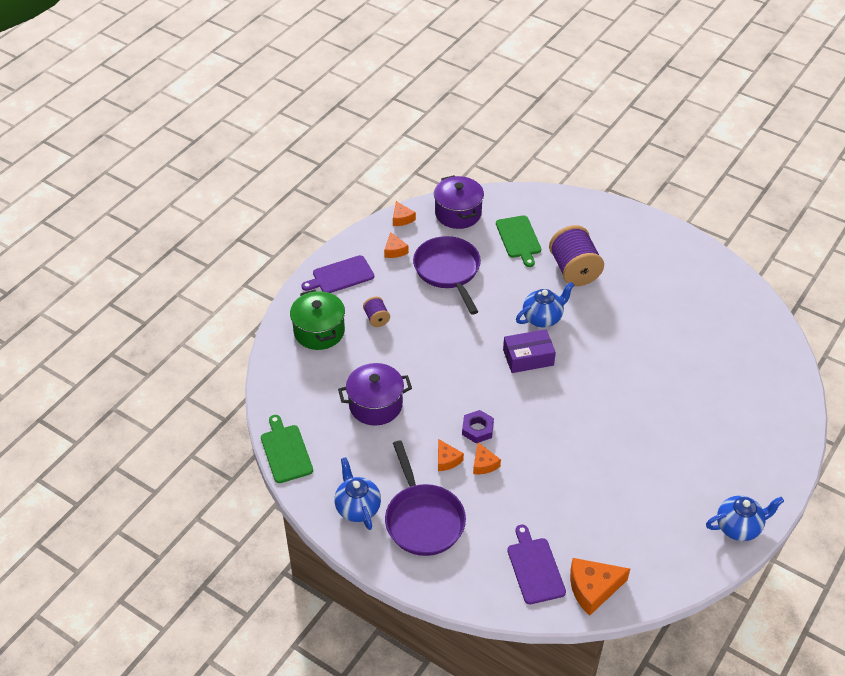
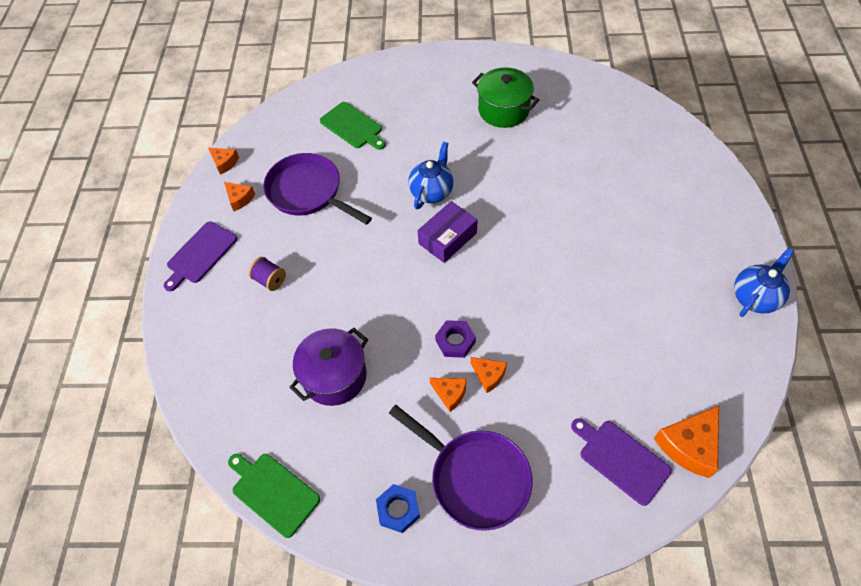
camera: 30 degrees left, 10 degrees up
green pot [290,289,345,350] -> green pot moved to [472,67,539,128]
blue teapot [334,457,381,530] -> blue nut [376,484,420,533]
purple pot [434,175,484,229] -> none
purple spool [549,225,604,286] -> none

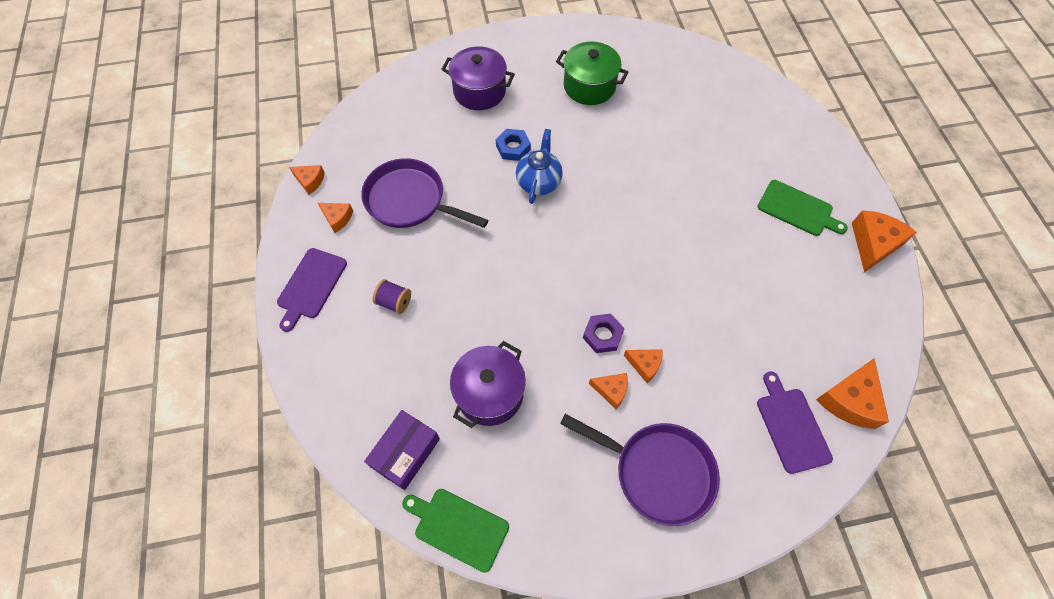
camera: 15 degrees left, 5 degrees up
green cutting board [320,102,386,150] -> green cutting board moved to [758,180,848,236]
blue nut [376,484,420,533] -> blue nut moved to [496,129,531,161]
purple box [417,201,477,263] -> purple box moved to [364,410,440,490]
purple cutting board [571,418,672,506] -> purple cutting board turned 45 degrees clockwise [757,371,833,474]
blue teapot [734,248,794,317] -> orange cheese [852,210,917,272]
none -> purple pot [441,46,515,110]

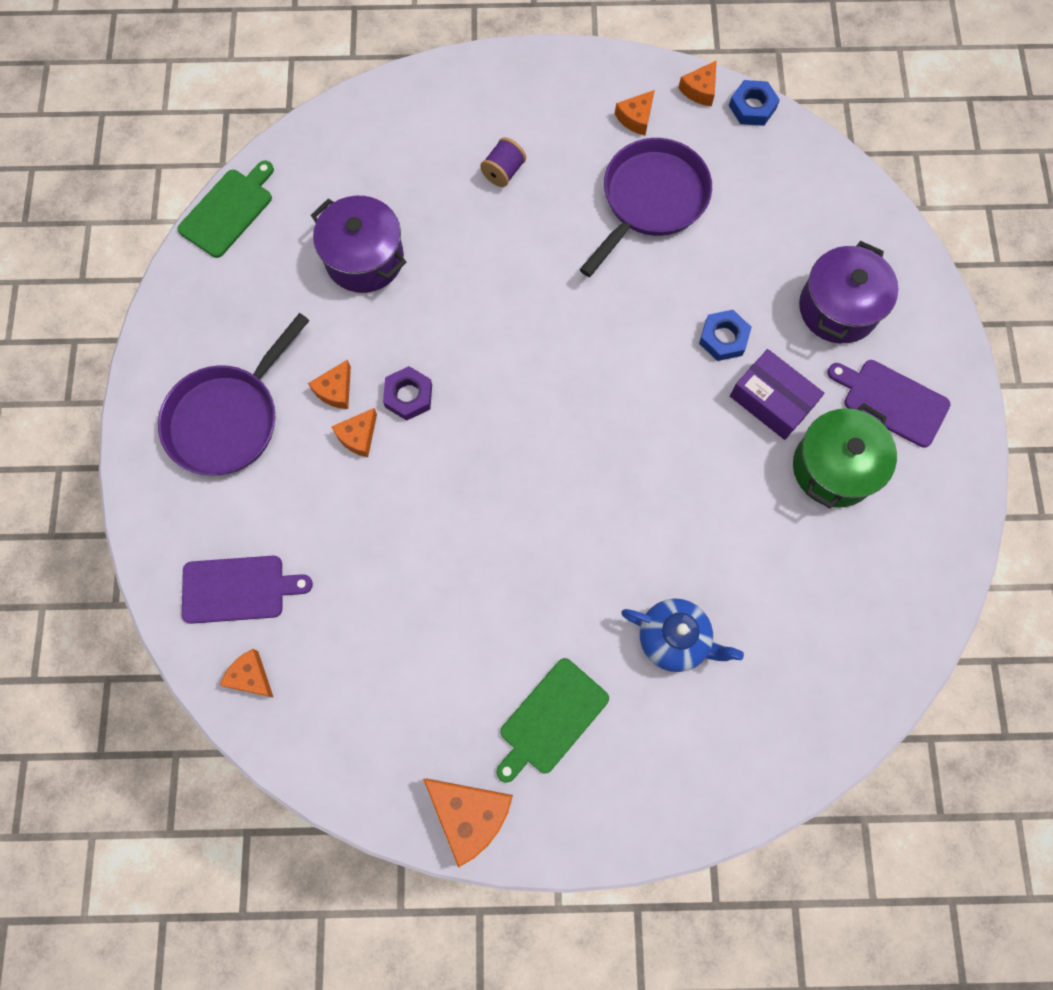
camera: 100 degrees right, 10 degrees up
purple cutting board [277,248,347,332] -> purple cutting board moved to [828,360,951,448]
purple box [364,410,440,490] -> purple box moved to [730,349,824,440]
blue teapot [516,129,563,204] -> blue teapot moved to [621,598,744,672]
orange cheese [816,358,889,429] -> orange cheese [220,649,273,697], size x0.58
none -> blue nut [729,80,780,126]

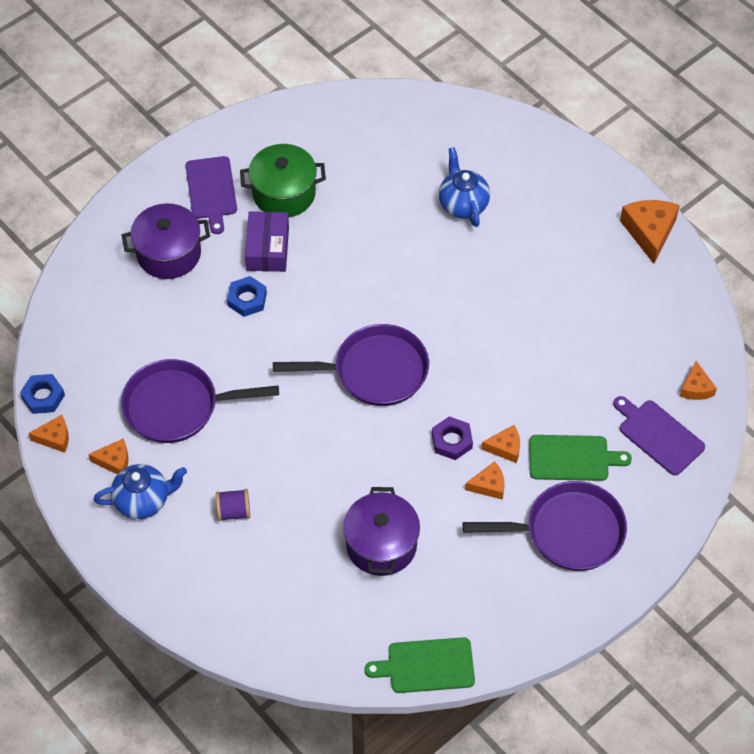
camera: 130 degrees left, 15 degrees down
green cutting board [496,658,609,783] -> green cutting board moved to [529,435,632,481]
none -> blue teapot [94,464,187,519]
none -> purple pan [273,324,429,406]

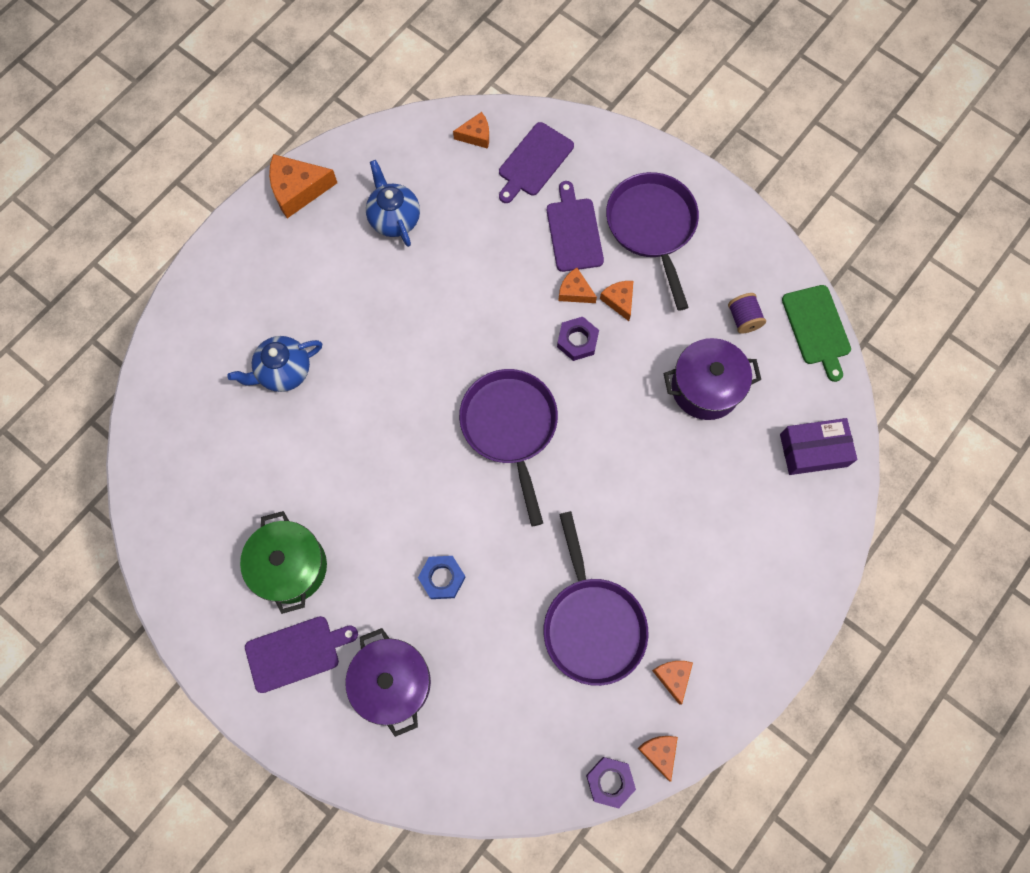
camera: 100 degrees left, 15 degrees up
blue nut [20,374,65,414] -> purple nut [586,757,636,809]
blue teapot [94,464,187,519] -> blue teapot moved to [366,160,420,247]
purple spool [216,489,250,521] -> purple spool moved to [728,293,766,334]
purple box [245,211,289,272] -> purple box moved to [780,418,857,475]
orange cheese [481,425,520,463] -> orange cheese turned 45 degrees counterclockwise [558,268,597,303]
green cutting board [529,435,632,481] -> purple cutting board [547,181,604,272]

